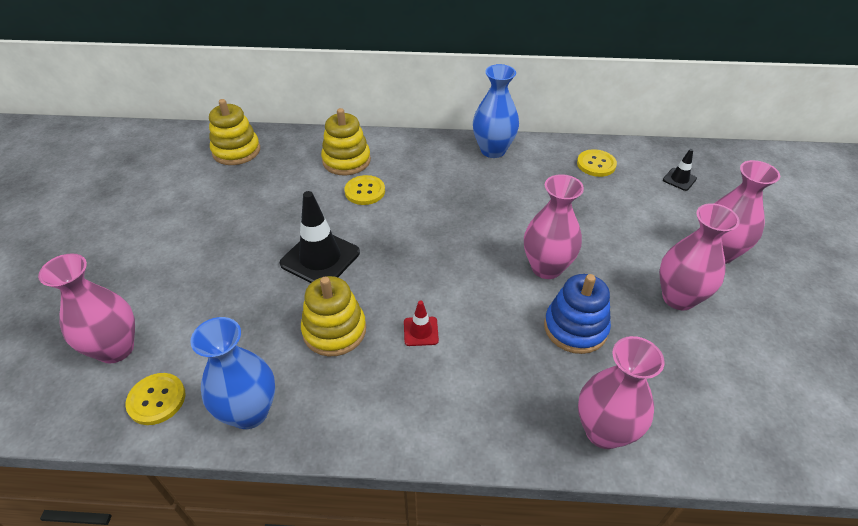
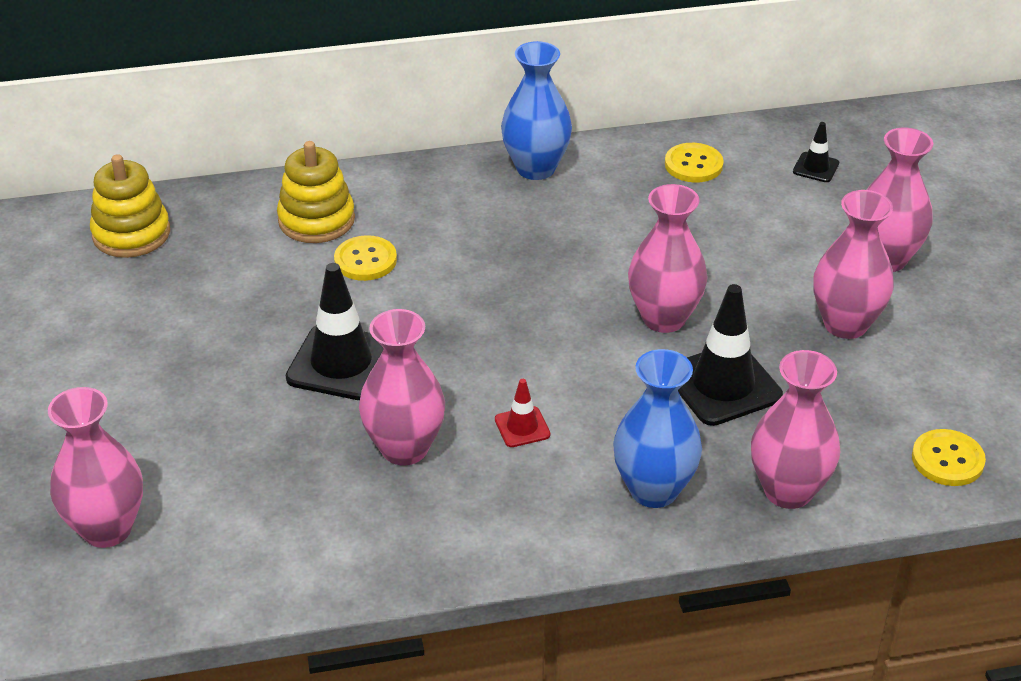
camera: 15 degrees left, 5 degrees down
yellow button [125,373,185,425] -> yellow button moved to [912,429,986,486]
blue vase [190,317,275,429] -> blue vase moved to [613,349,702,508]
yellow stacking toy [301,276,366,356] -> pink vase [359,309,445,465]
blue stacking toy [544,274,611,354] -> black traffic cone [678,284,783,426]

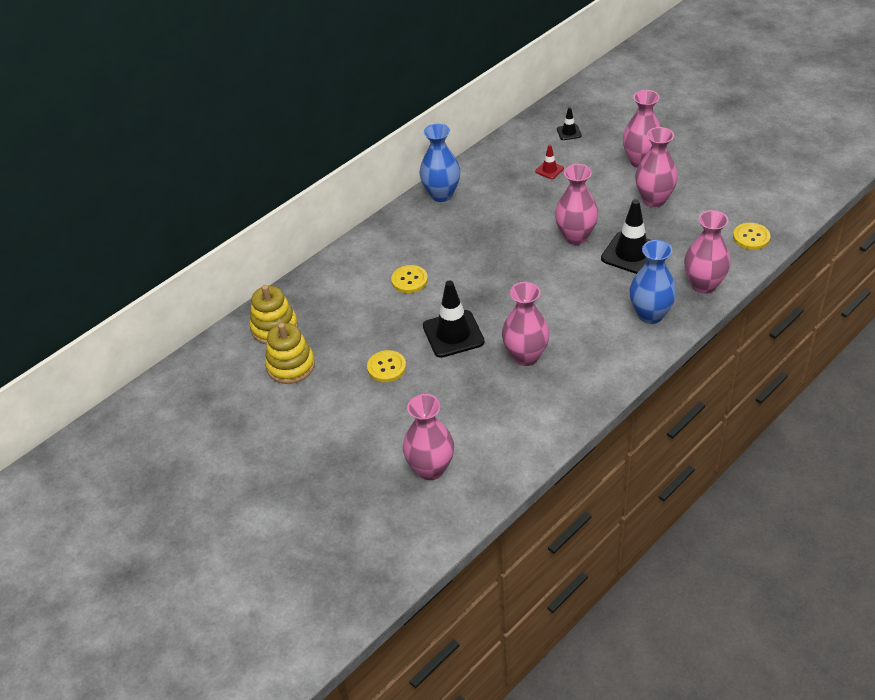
camera: 30 degrees left, 5 degrees up
yellow stacking toy [277,141,355,243] -> yellow stacking toy moved to [265,323,315,384]
red traffic cone [495,379,550,447] -> red traffic cone moved to [535,145,564,179]
yellow button [665,143,724,182] -> yellow button moved to [367,350,406,382]

